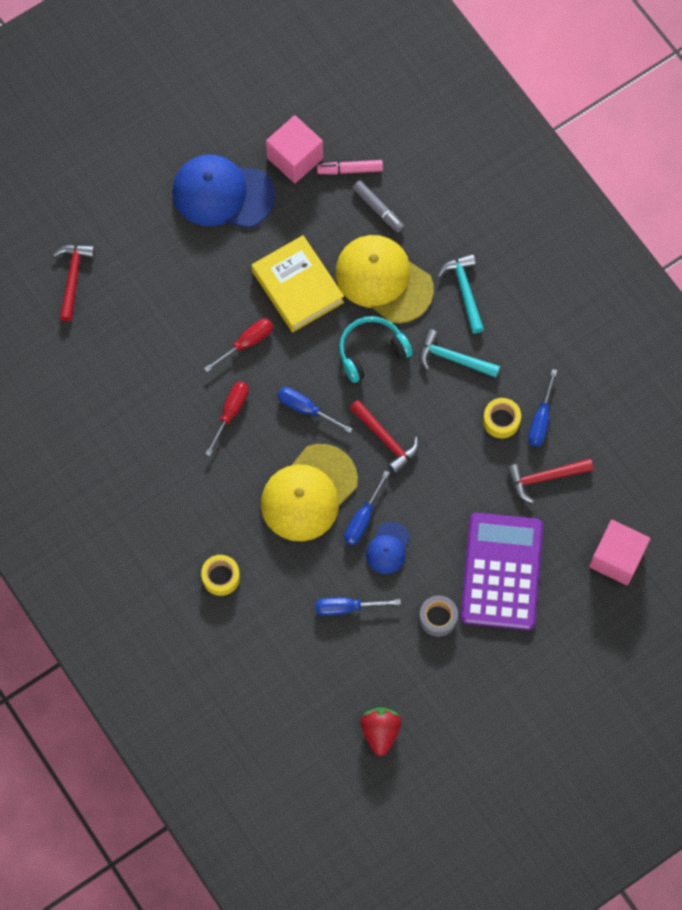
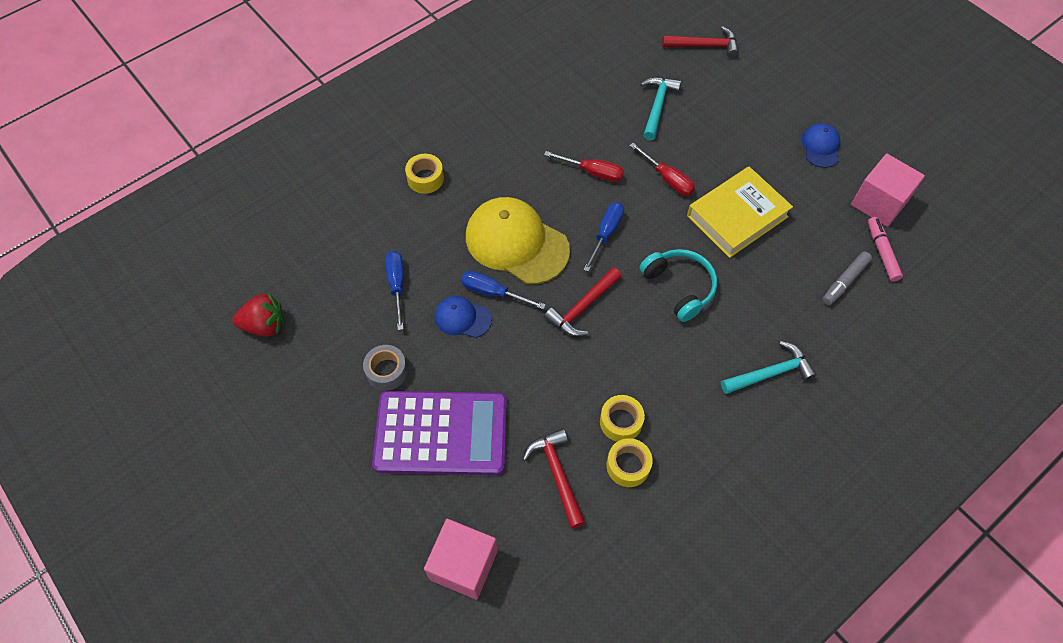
camera: 85 degrees right, 10 degrees down
blue cap [172,154,275,228] -> blue cap [802,123,840,168], size x0.50
yellow cap [335,235,434,324] -> none
turquoise hammer [419,329,500,378] -> turquoise hammer moved to [641,77,681,141]
blue screwdriver [528,369,557,447] -> yellow tape [606,438,653,487]

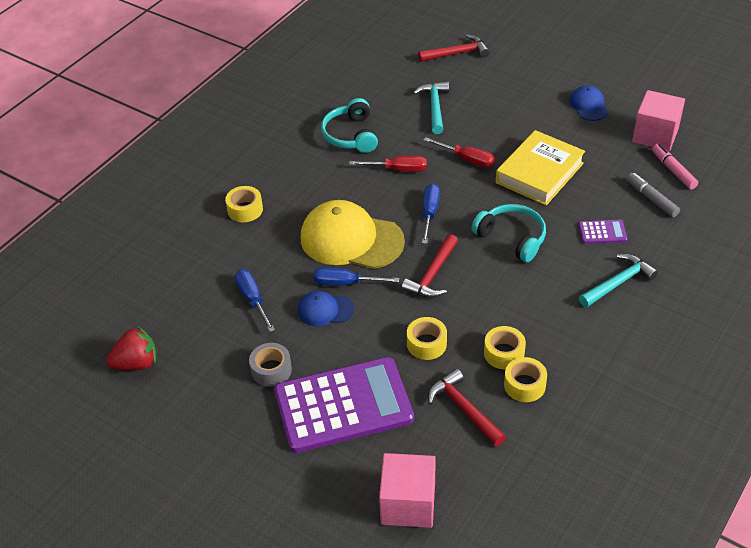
camera: 15 degrees left, 15 degrees down
grey marker [822,251,872,305] -> grey marker turned 120 degrees clockwise [626,173,680,217]
none -> turquoise headphones [321,98,378,153]
none -> yellow tape [407,317,447,360]
none -> purple calculator [578,220,628,244]

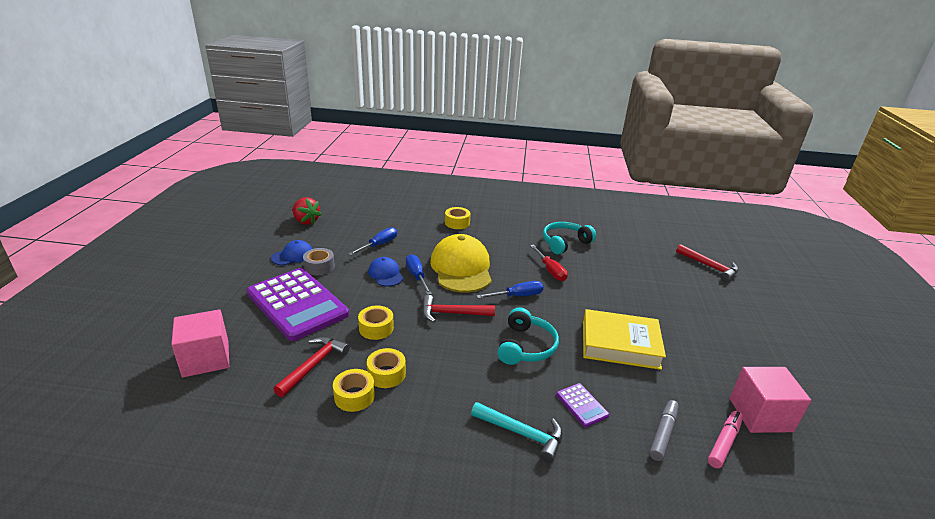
camera: 60 degrees right, 15 degrees down
turquoise hammer [413,81,449,134] -> none
red screwdriver [423,137,495,168] -> none
blue cap [570,85,608,121] -> blue cap moved to [271,240,312,265]

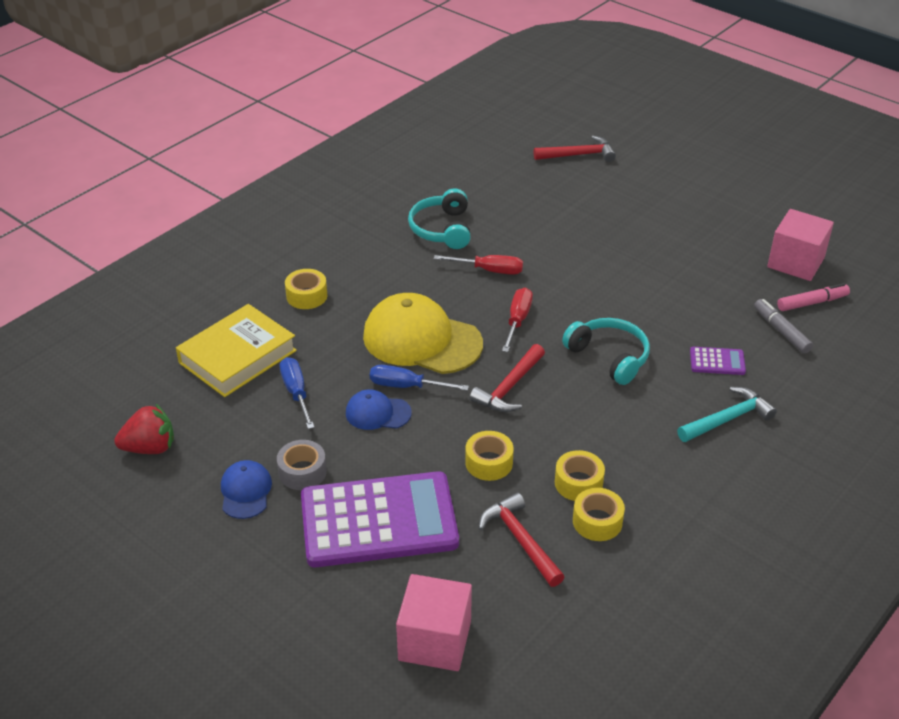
camera: 55 degrees left, 10 degrees up
blue screwdriver [476,281,543,298] -> red screwdriver [502,288,533,352]
yellow book [583,309,666,370] -> yellow book moved to [176,304,297,397]
pink marker [708,411,743,468] -> pink marker turned 90 degrees clockwise [777,283,850,311]

